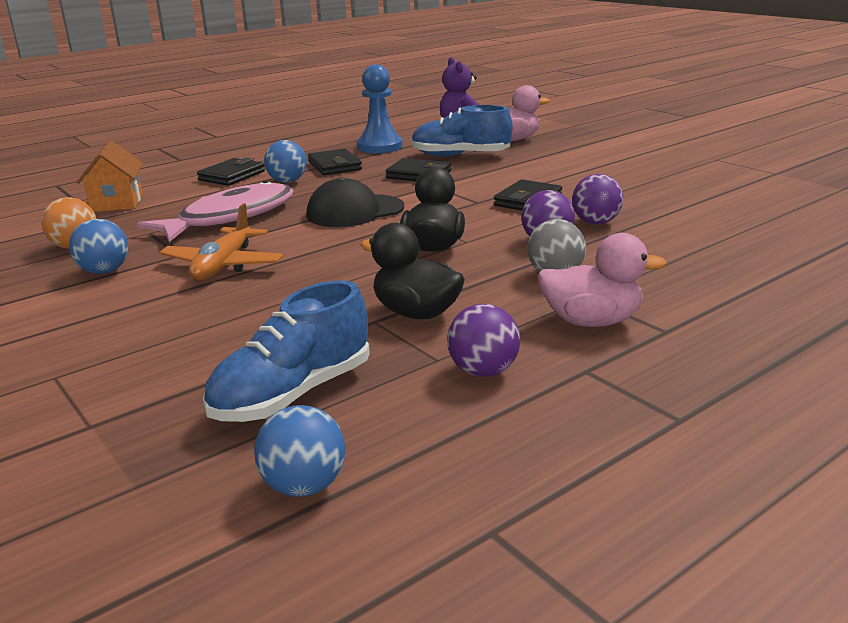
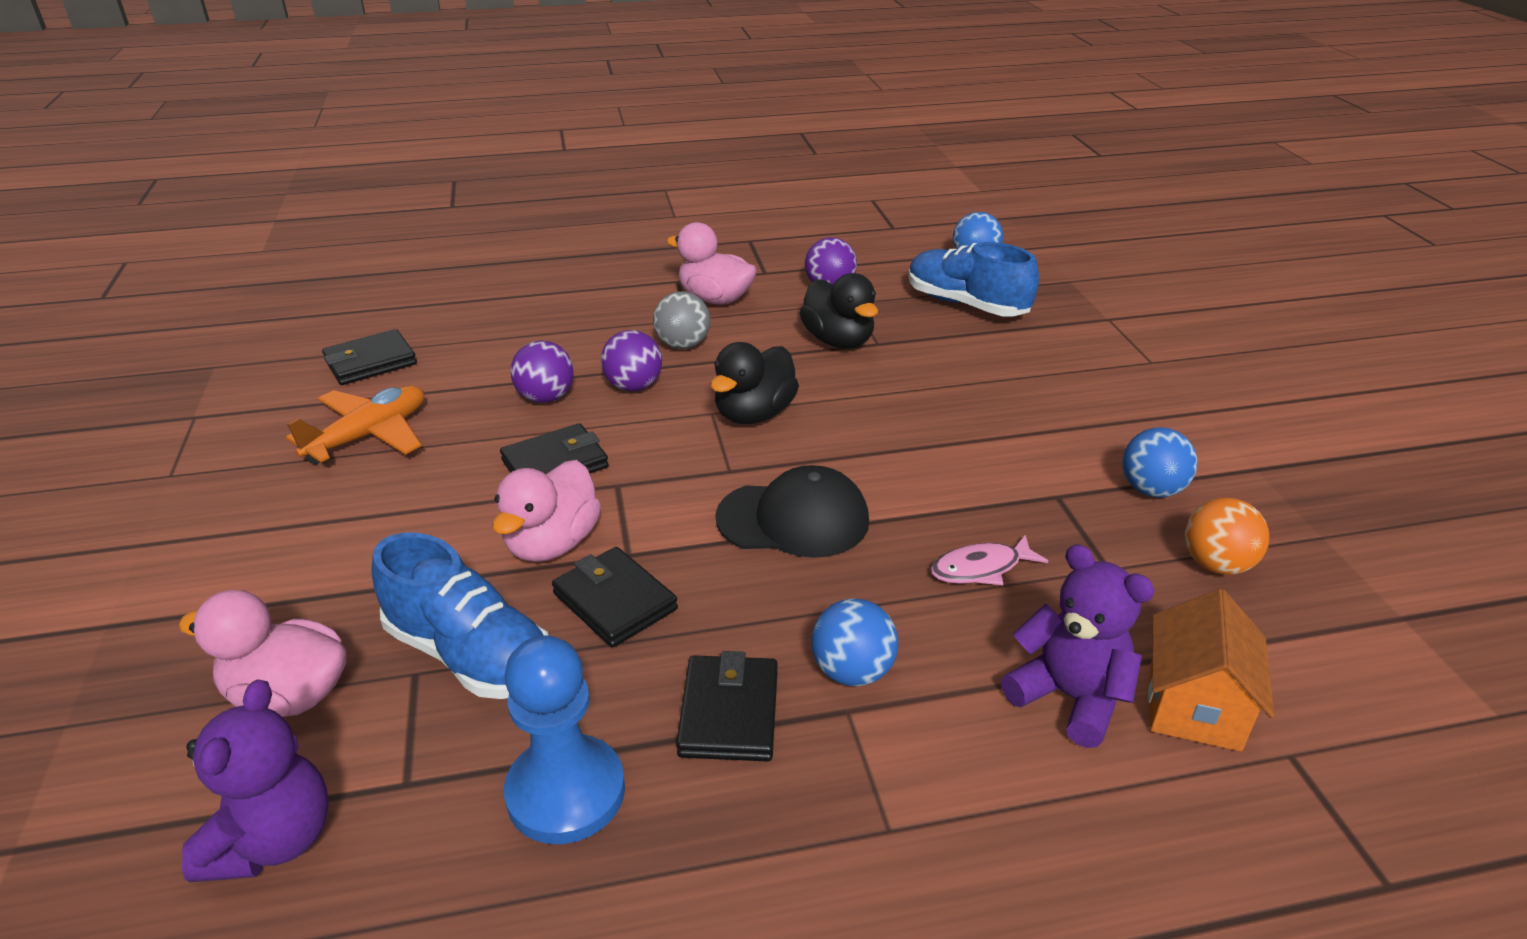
camera: 155 degrees left, 10 degrees up
pink fish [137,180,294,242] -> pink fish [930,535,1048,585], size x0.46
orange plane [159,203,284,280] -> orange plane moved to [286,386,424,464]
black wallet [197,157,265,186] -> black wallet moved to [322,329,417,385]
blue shoe [203,281,370,422] -> blue shoe turned 120 degrees counterclockwise [908,242,1039,317]
none -> pink duck [492,460,601,562]
none -> purple teddy bear [1001,544,1155,748]

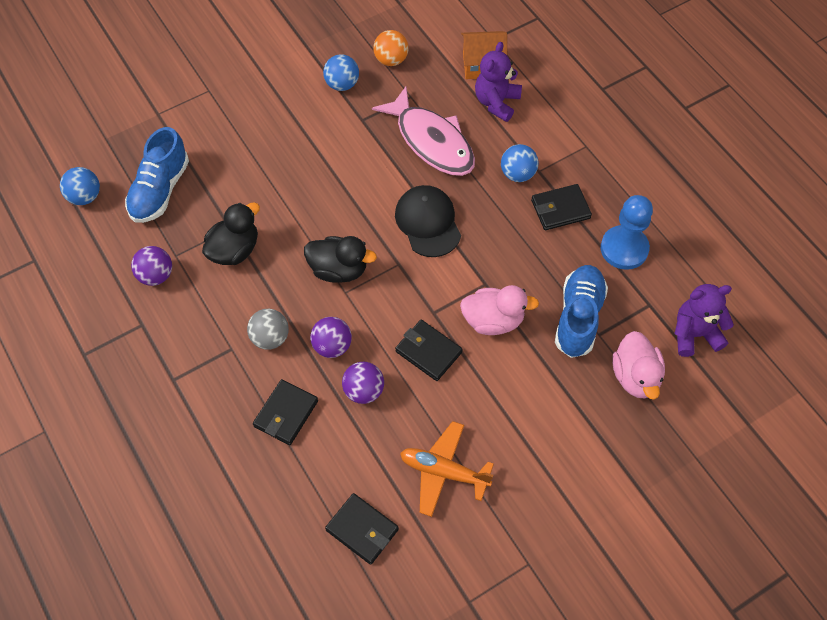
camera: 110 degrees left, 25 degrees up
black wallet [552,547,678,648] -> black wallet moved to [253,379,318,445]
pink duck [666,222,757,305] -> none
pink fish [930,535,1048,585] -> pink fish [372,87,475,176], size x2.18

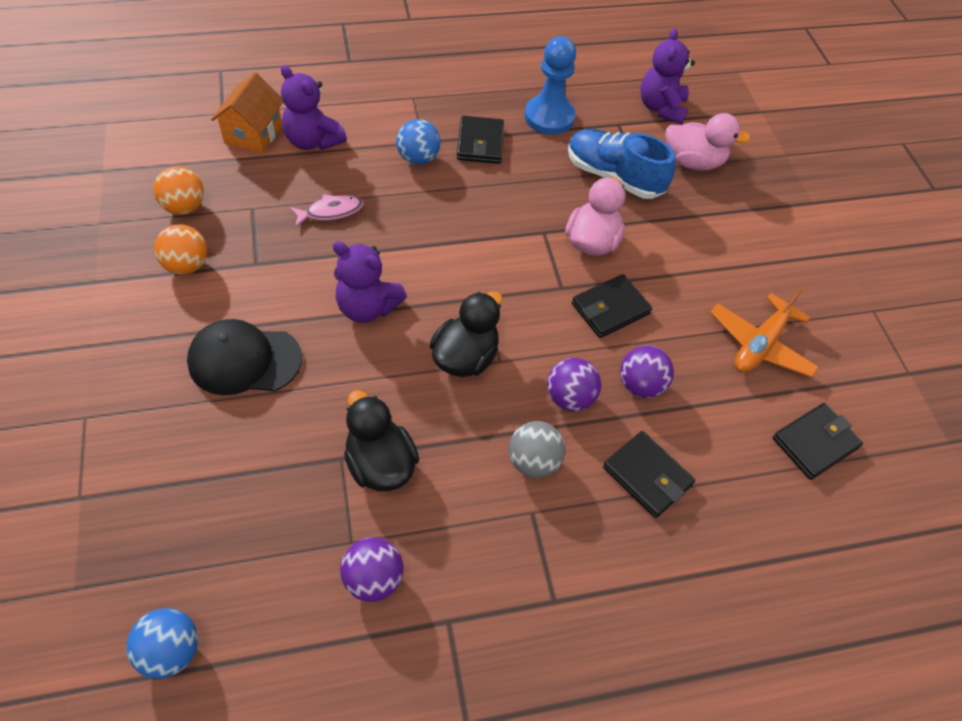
camera: 75 degrees left, 5 degrees down
blue shoe [125,127,189,223] -> none
blue ball [323,54,359,91] -> orange ball [154,224,207,275]
pink fish [372,87,475,176] -> pink fish [290,194,363,227], size x0.46
black cap [395,185,461,257] -> black cap moved to [187,319,302,395]
none -> purple teddy bear [333,241,407,323]

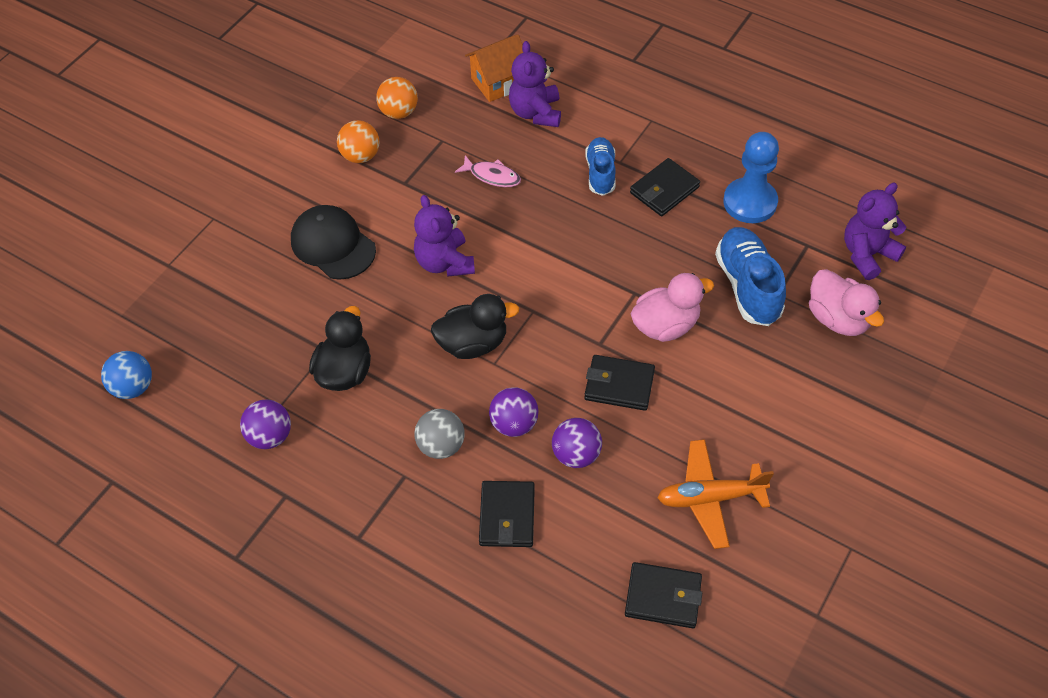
camera: 50 degrees right, 0 degrees up
blue ball [396,119,440,165] -> blue shoe [585,137,616,196]

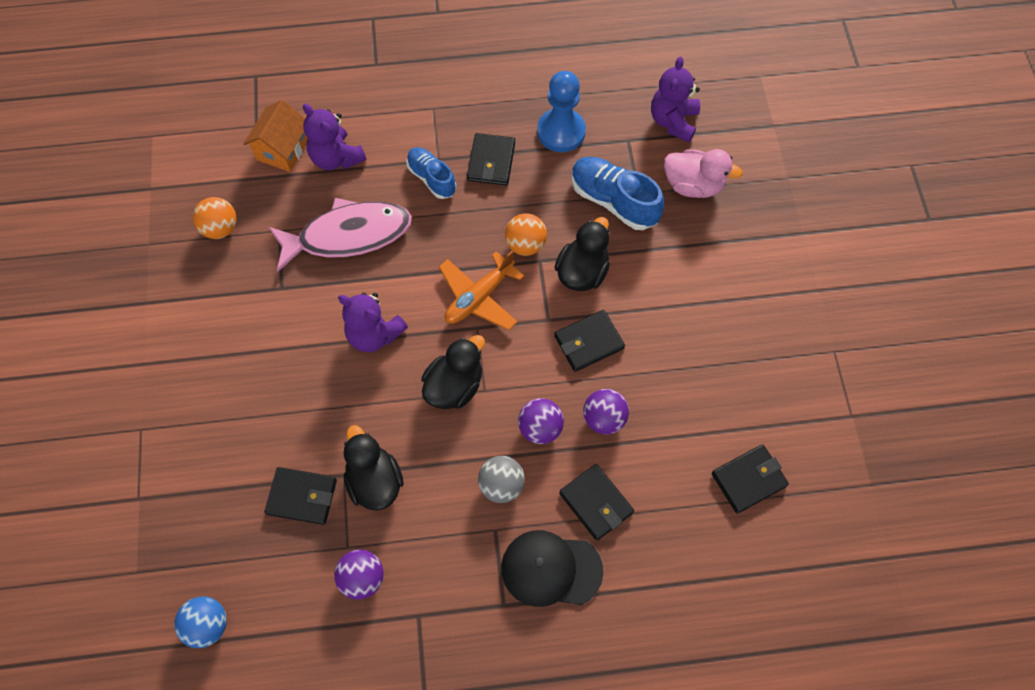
camera: 40 degrees left, 10 degrees up
black cap [291,205,376,280] -> black cap moved to [501,530,603,607]
orange ball [337,120,380,163] -> orange ball moved to [505,213,547,256]
pink fish [455,155,521,187] -> pink fish [269,198,412,273], size x2.18
pink duck [630,273,714,342] -> black duck [554,217,610,291]
orange plane [657,439,774,549] -> orange plane moved to [439,250,524,330]
none -> black wallet [265,467,337,525]

